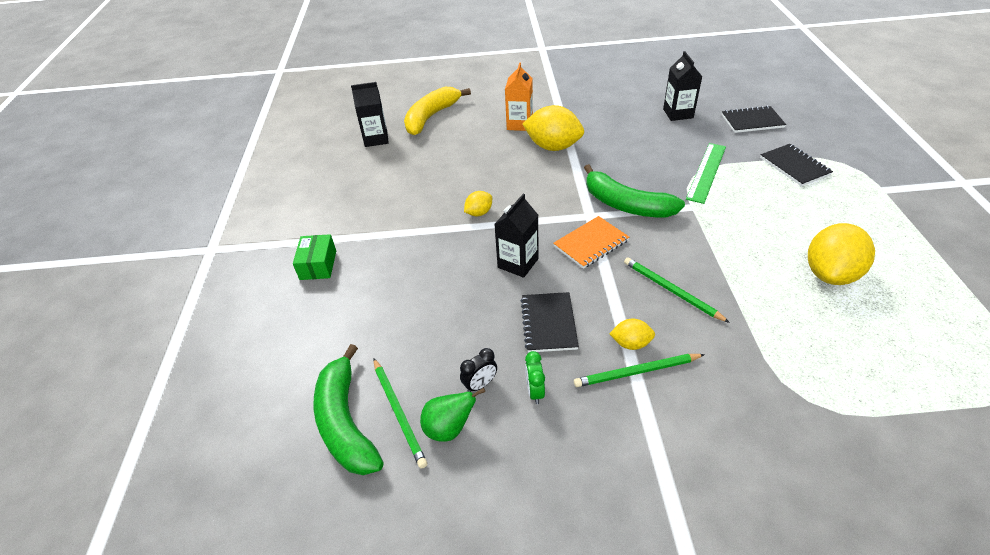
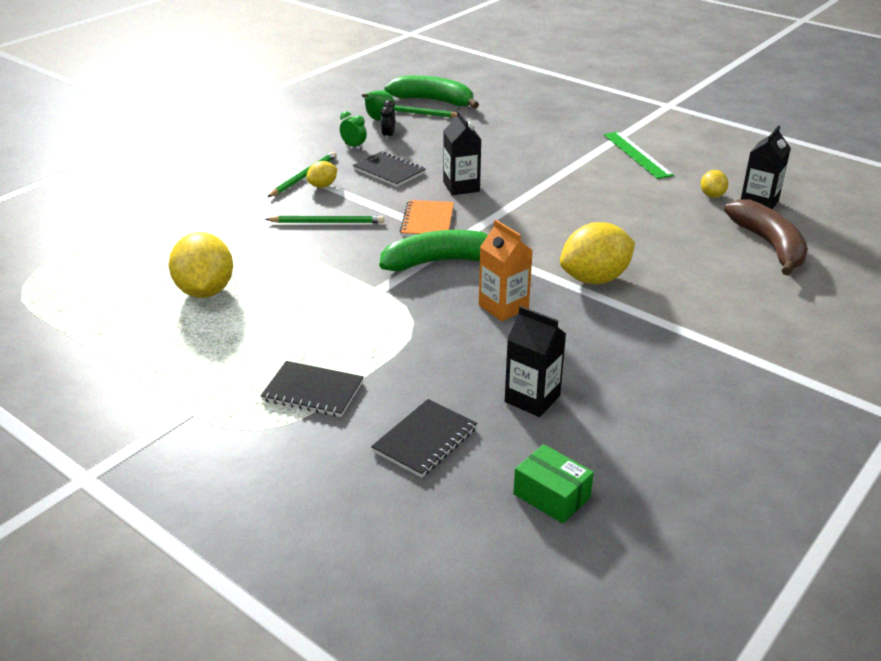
camera: 130 degrees right, 10 degrees down
green box [293,234,336,280] -> green box moved to [513,444,594,524]
yellow banana [404,87,471,135] -> brown banana [724,199,808,275]
yellow lemon [464,191,492,216] -> yellow lemon moved to [701,170,728,198]
orange carton [505,63,533,131] -> orange carton moved to [479,220,533,321]
green ruler [686,143,726,204] -> green ruler moved to [604,132,674,179]

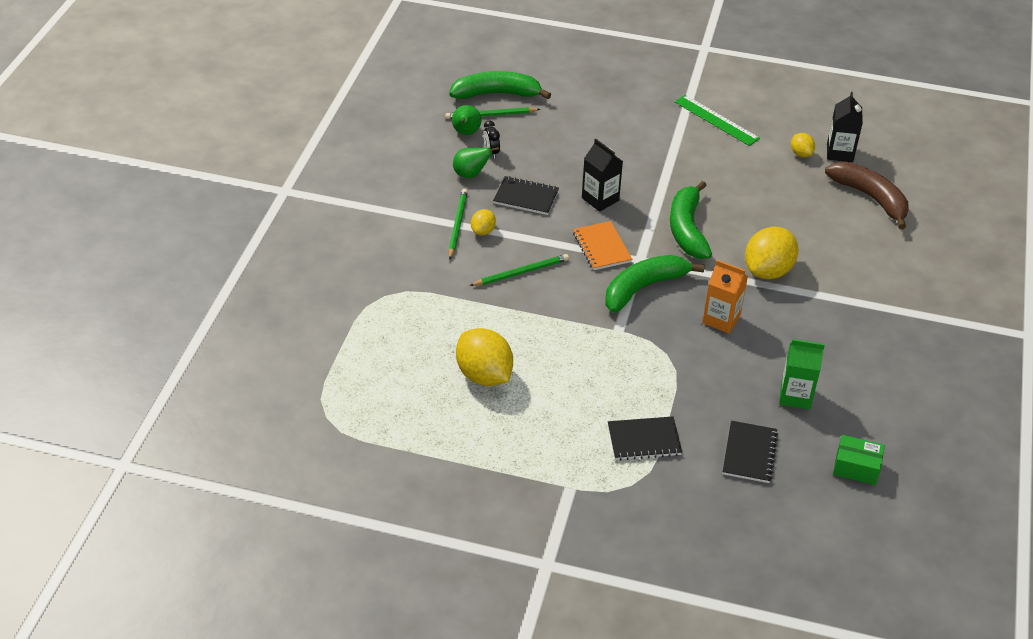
camera: 25 degrees left, 10 degrees up
green clock [340,111,367,149] -> green pear [453,147,499,178]
black carton [505,306,566,417] -> green carton [779,339,825,409]
none -> green banana [670,181,712,259]

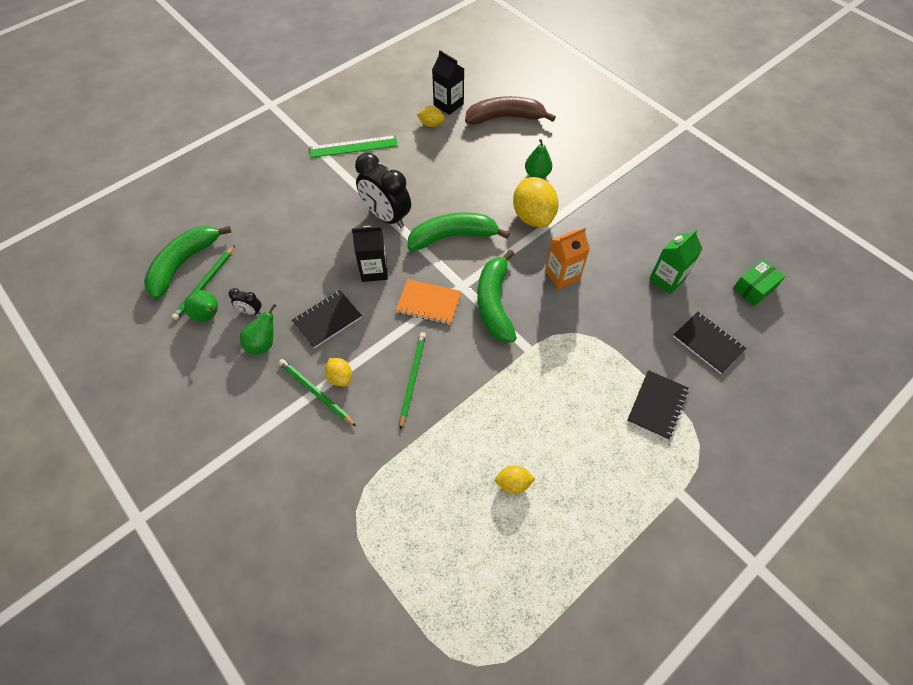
camera: 55 degrees left, 15 degrees up
yellow lemon [456,328,513,386] -> yellow lemon [495,465,535,494], size x0.50
green banana [670,181,712,259] -> green banana turned 135 degrees clockwise [408,212,510,251]
none -> black clock [355,153,411,228]
none -> green pear [525,139,552,178]

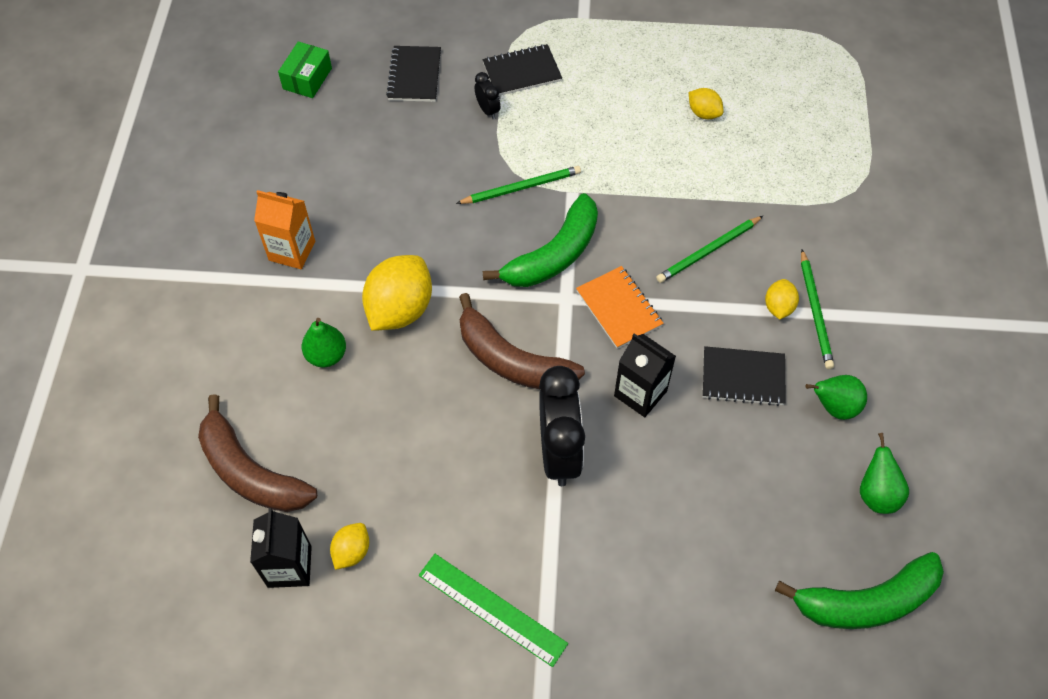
camera: 135 degrees left, 0 degrees up
green pencil [172,245,235,320] -> green pencil moved to [456,166,581,204]
black clock [228,288,261,315] -> black clock moved to [475,72,500,119]
green banana [408,212,510,251] -> brown banana [459,293,585,389]
yellow lemon [417,106,445,127] -> yellow lemon turned 60 degrees clockwise [330,523,369,570]
orange carton [545,227,590,289] -> orange carton moved to [254,190,315,269]
green carton [649,229,702,294] -> none
green box [733,259,786,306] -> green box turned 75 degrees counterclockwise [278,41,332,98]

